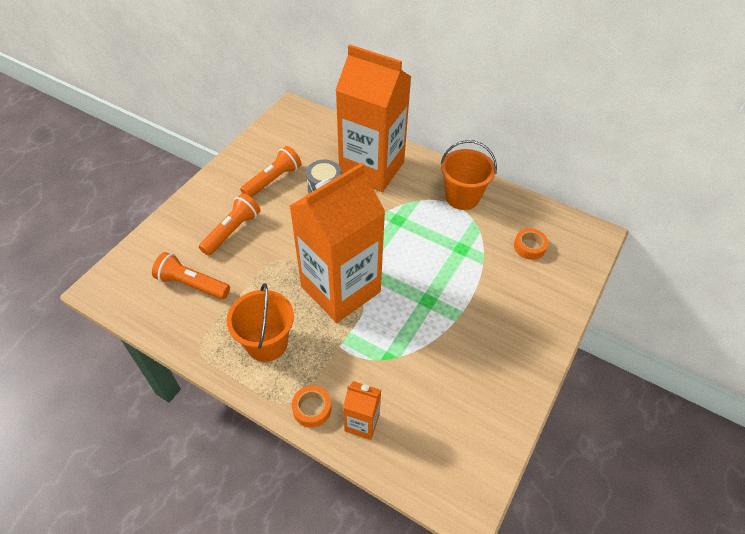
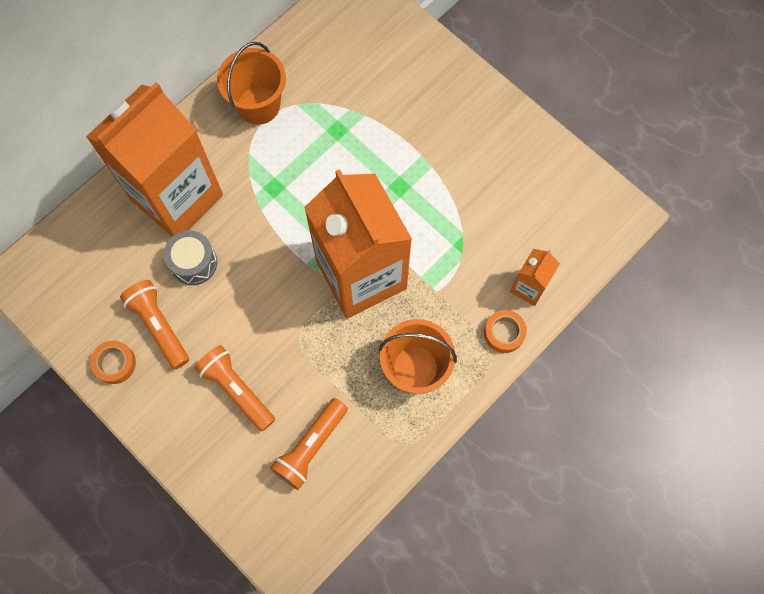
camera: 75 degrees left, 20 degrees up
orange tape [514,228,548,260] -> orange tape moved to [90,341,136,384]

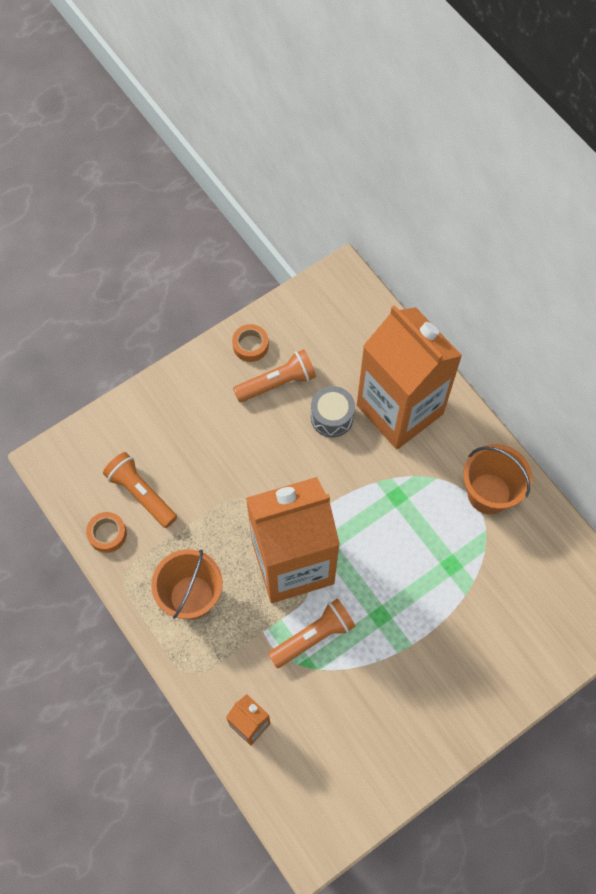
camera: 100 degrees right, 5 degrees down
orange flashlight [194,345,275,431] -> orange flashlight moved to [268,599,356,668]
orange tape [484,310,527,353] -> orange tape moved to [86,512,127,553]

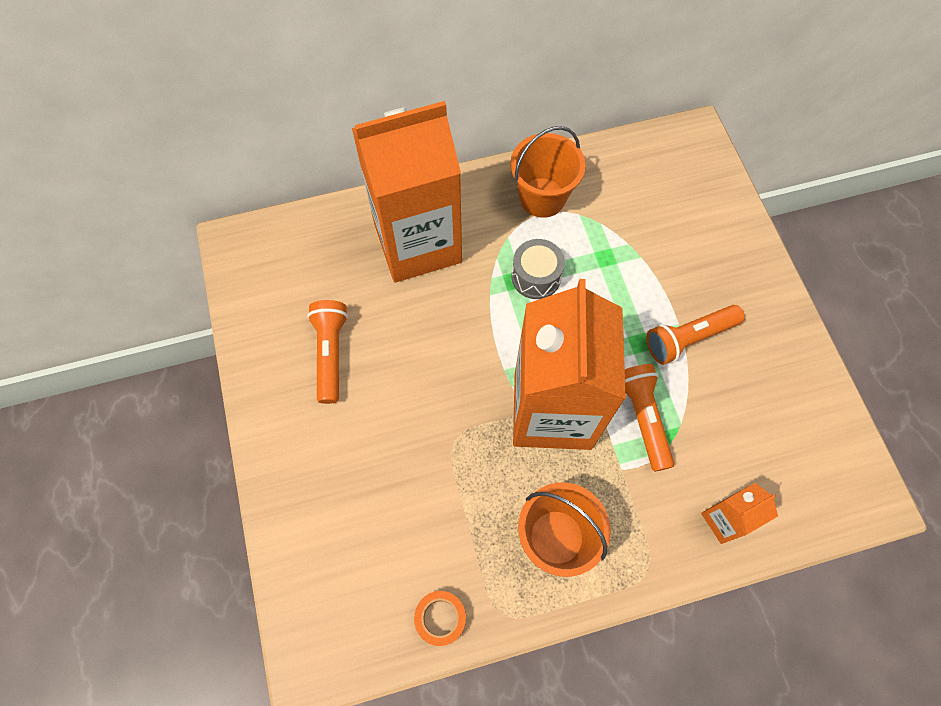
camera: 70 degrees left, 0 degrees up
orange flashlight [103,452,177,528] -> orange flashlight moved to [646,305,745,365]
orange tape [232,324,269,362] -> none
grey drum [311,386,355,437] -> grey drum moved to [512,239,565,299]

